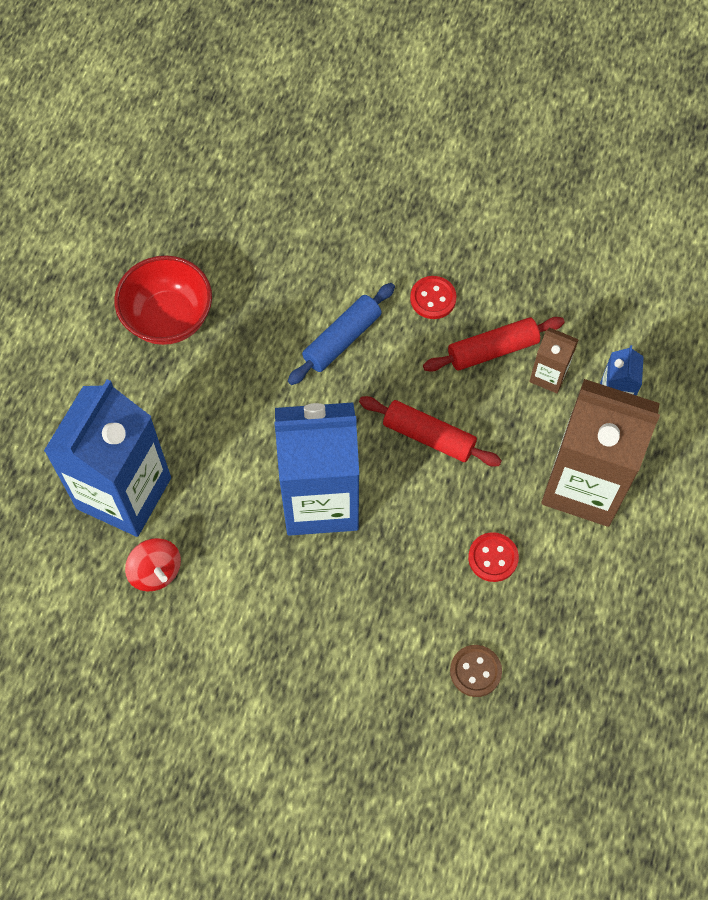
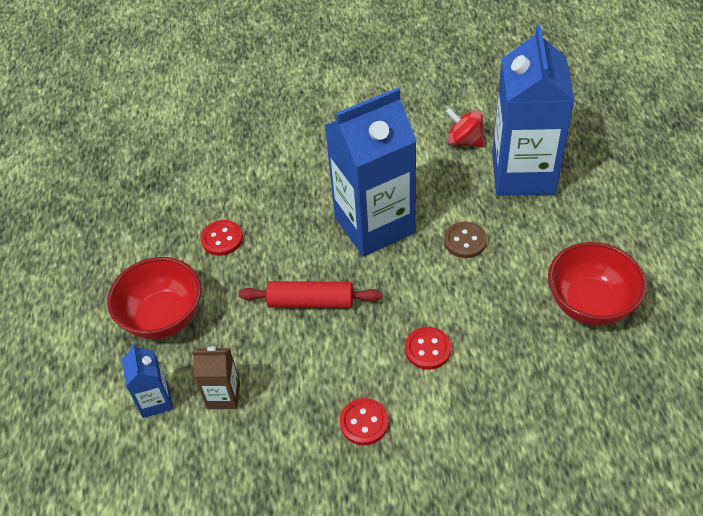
camera: 160 degrees right, 15 degrees down
blue rolling pin [288,283,395,385] -> red button [405,327,451,370]
red rolling pin [423,317,565,372] -> none
brown button [450,645,502,697] -> brown button moved to [444,222,487,258]
brown carton [541,379,660,527] -> red bowl [107,257,201,339]

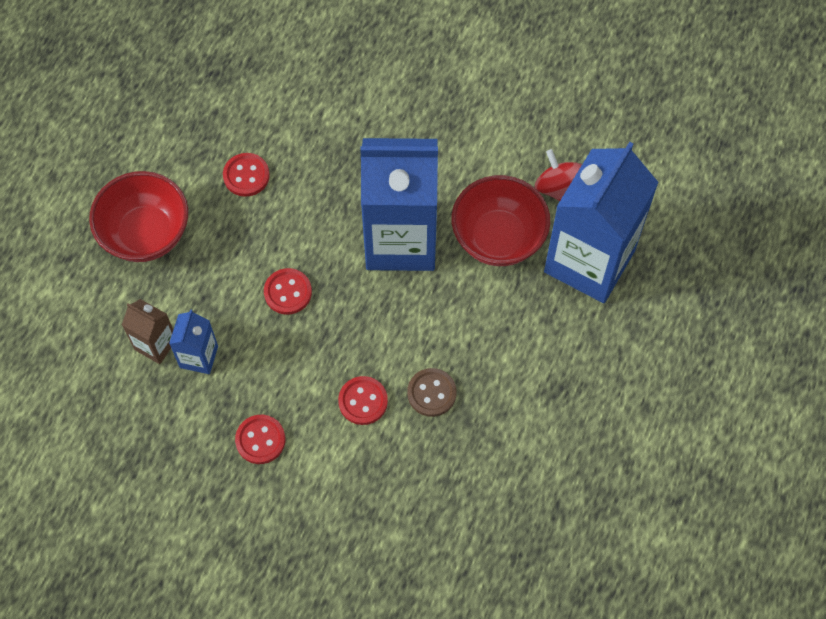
camera: 25 degrees right, 15 degrees up
blue carton [122,344,173,418] -> blue carton moved to [169,309,218,374]
red rolling pin [239,281,381,308] -> red button [264,268,312,315]
brown button [444,222,487,258] -> brown button moved to [407,368,457,417]
red bowl [548,242,647,326] -> red bowl moved to [451,175,550,266]

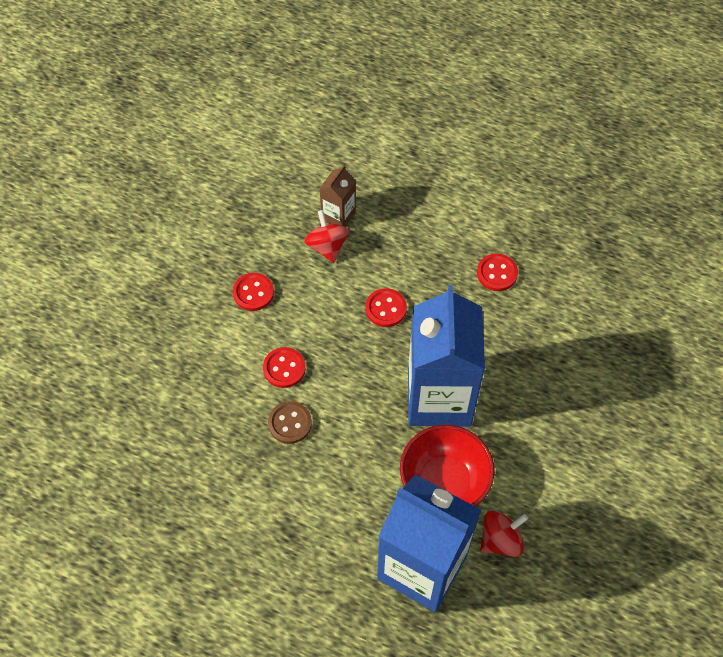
camera: 90 degrees right, 5 degrees down
red bowl [89,171,188,262] -> none
blue carton [169,309,218,374] -> red spinning top [304,210,349,263]

